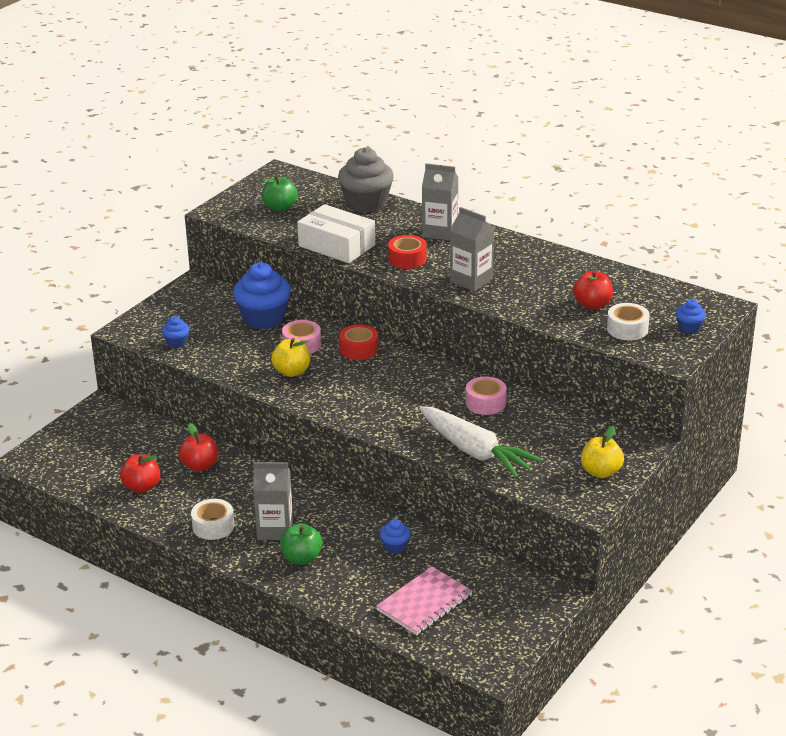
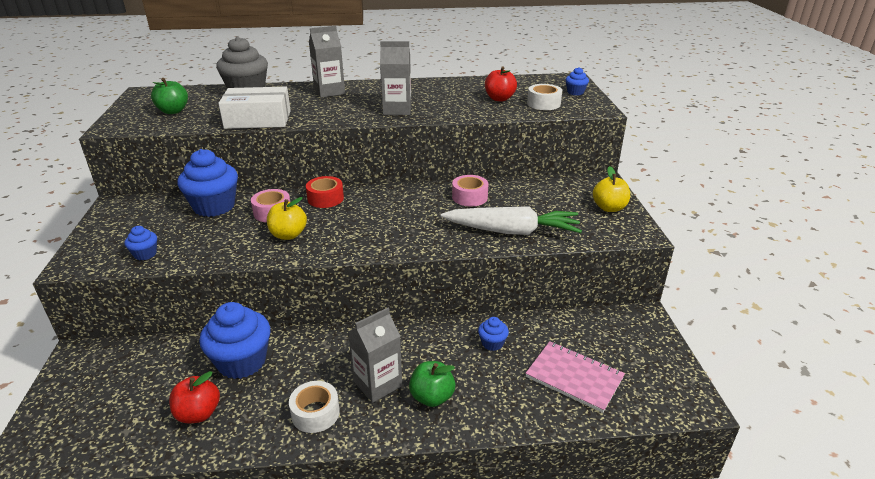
camera: 40 degrees left, 0 degrees up
red apple [179,423,218,472] -> blue cupcake [199,302,270,379]
pink notebook [376,566,472,635] -> pink notebook turned 60 degrees counterclockwise [526,341,625,413]
red tape [388,235,427,269] -> none

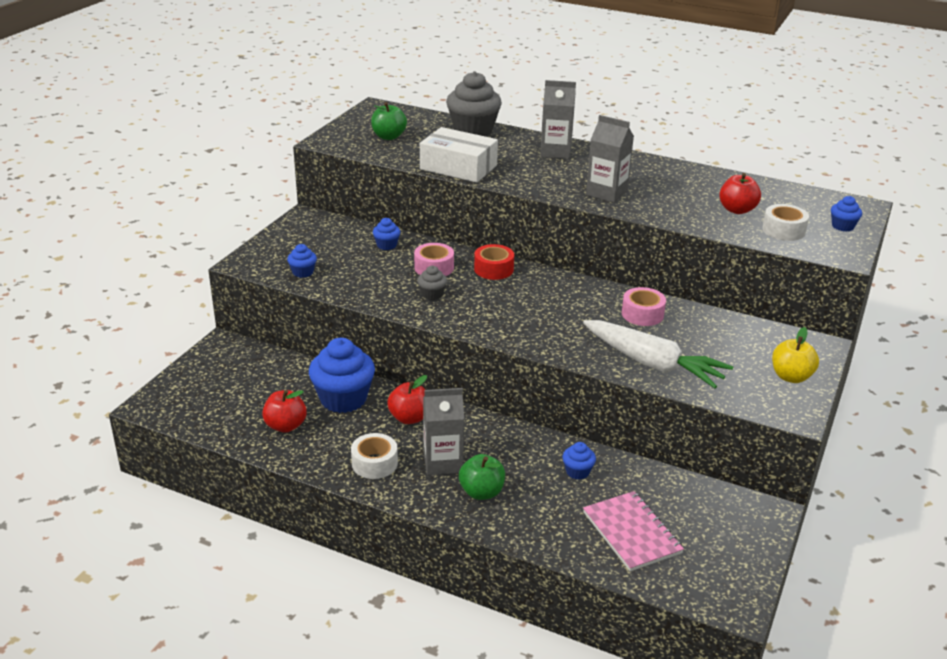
camera: 30 degrees right, 0 degrees up
blue cupcake [177,149,238,217] -> blue cupcake [373,218,400,250], size x0.47
yellow apple [267,197,307,240] -> grey cupcake [417,266,447,300]
none -> red apple [387,375,427,424]

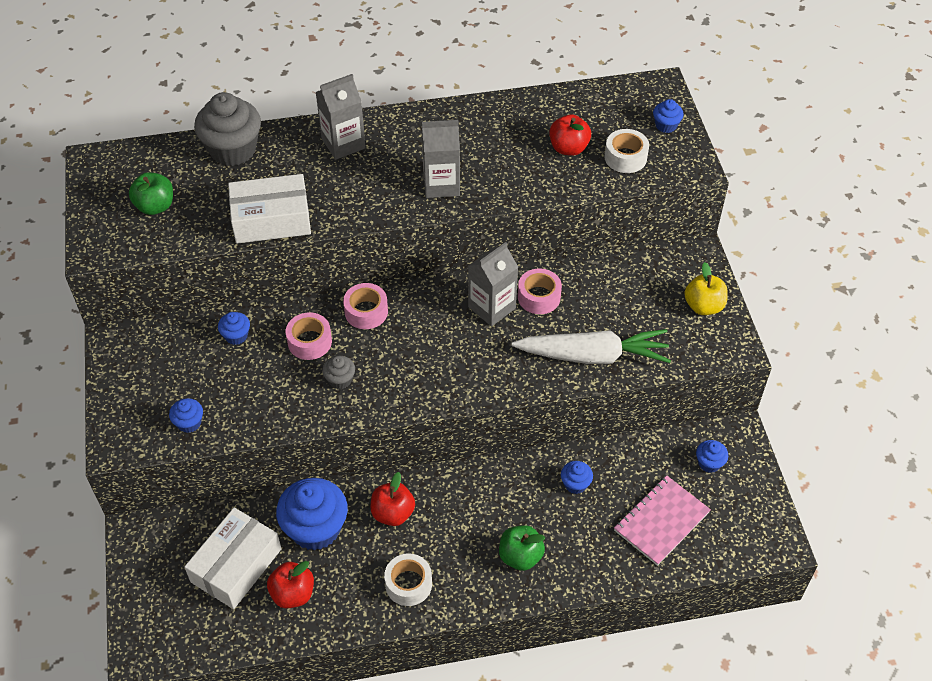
camera: 35 degrees left, 20 degrees up
grey carton [423,388,464,475] -> grey carton moved to [468,242,518,326]
red tape [474,244,514,280] -> pink tape [343,283,388,329]
pink notebook [583,491,684,571] -> pink notebook turned 75 degrees counterclockwise [614,476,711,566]
none -> white box [184,508,282,609]
none -> blue cupcake [696,440,728,473]

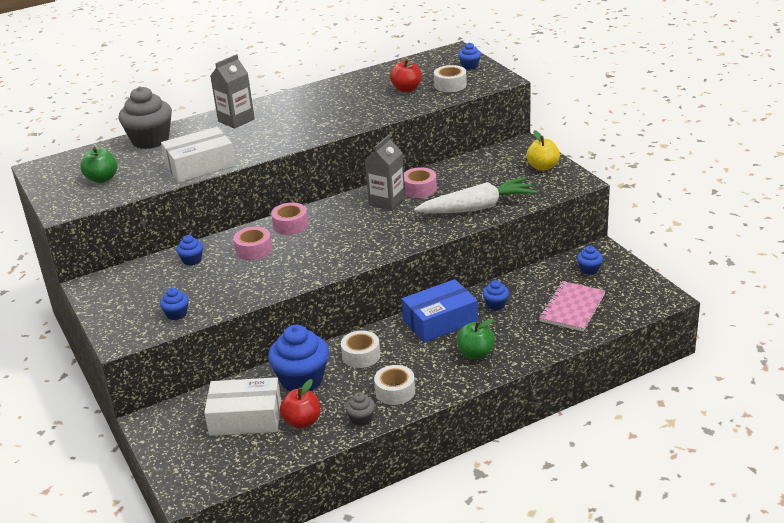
camera: 15 degrees left, 20 degrees down
white box [184,508,282,609] -> white box turned 75 degrees clockwise [204,377,281,436]
grey cupcake [322,356,355,389] -> grey cupcake moved to [345,393,375,426]
red apple [371,472,415,526] -> white tape [341,330,380,368]
grey carton [422,120,460,198] -> none
none -> blue box [402,279,478,343]

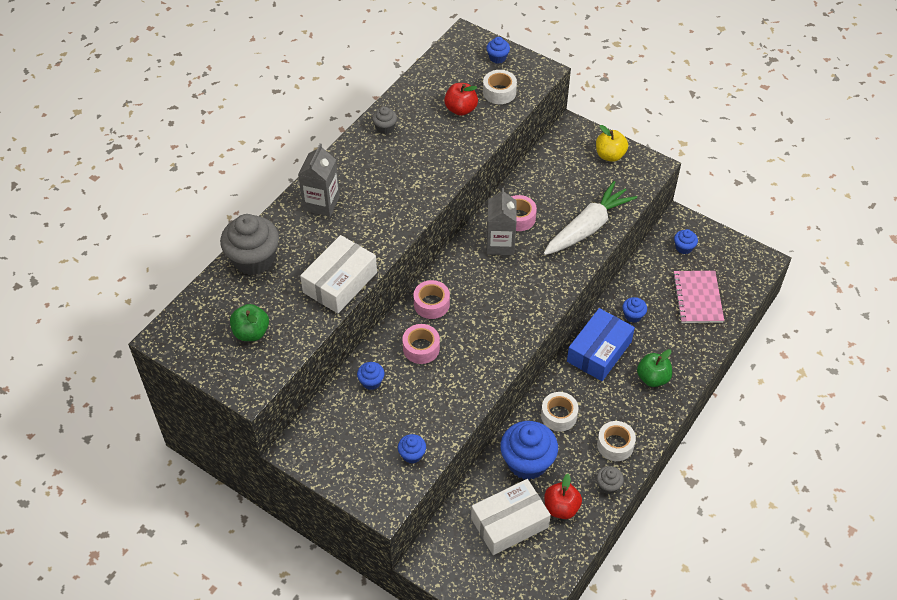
camera: 30 degrees left, 20 degrees up
none -> grey cupcake [372,107,397,134]

